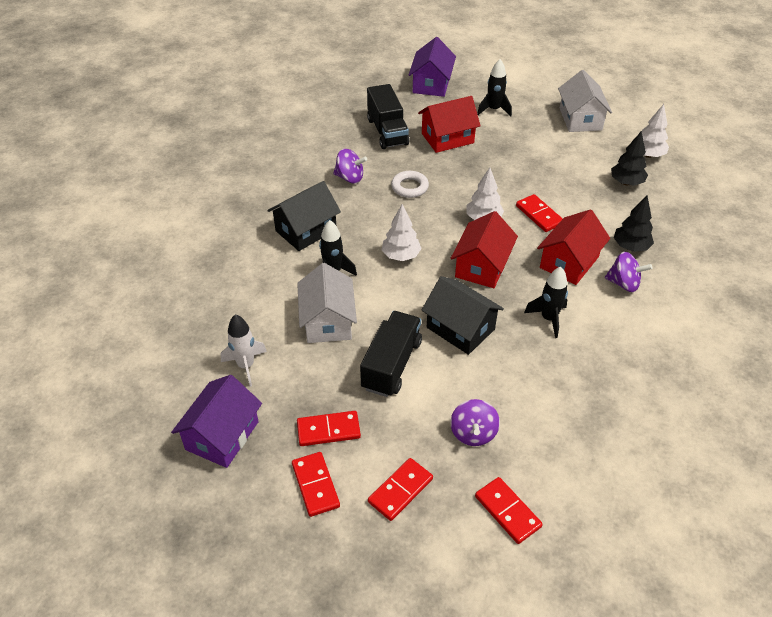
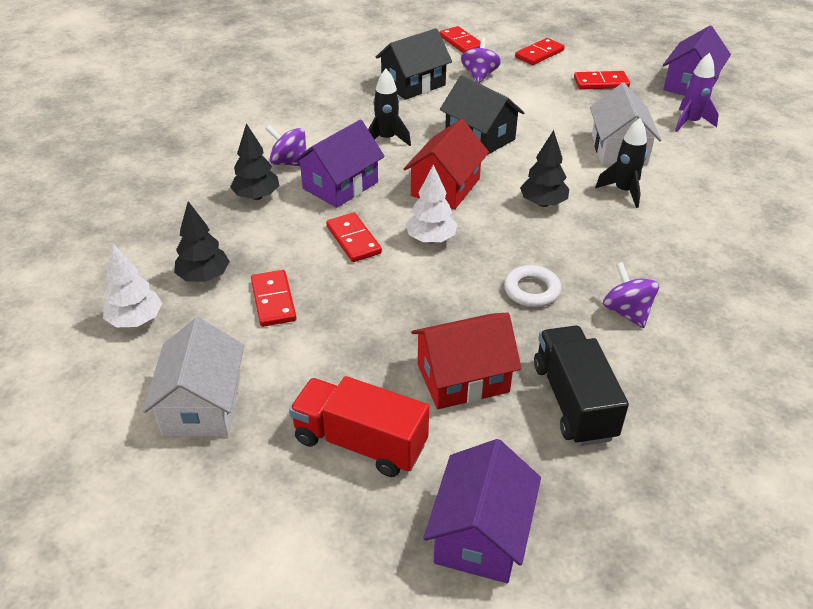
camera: 175 degrees left, 5 degrees down
white rocket [221,314,267,387] -> purple rocket [675,53,719,132]
black house [268,181,341,251] -> black house moved to [376,28,452,100]
red domino [292,452,340,517] -> red domino moved to [251,270,296,327]
purple spinning top [333,149,367,184] -> purple spinning top turned 45 degrees clockwise [603,262,659,328]
black truck [360,311,422,397] -> none
white tree [382,204,421,261] -> black tree [520,130,569,207]
black rocket [477,59,512,116] -> red truck [289,376,429,477]
red house [537,209,610,285] -> purple house [293,120,385,208]

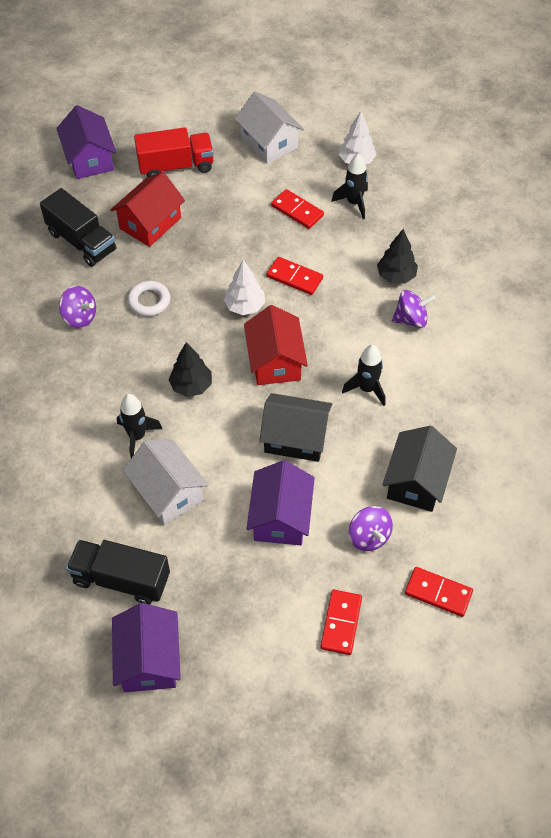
camera: 145 degrees right, 15 degrees up
black tree [174,201,230,282] -> black rocket [331,154,368,219]
purple house [293,120,385,208] -> purple house moved to [246,460,315,546]
red domino [574,71,630,90] -> none
purple rocket [675,53,719,132] -> black truck [66,540,170,605]

